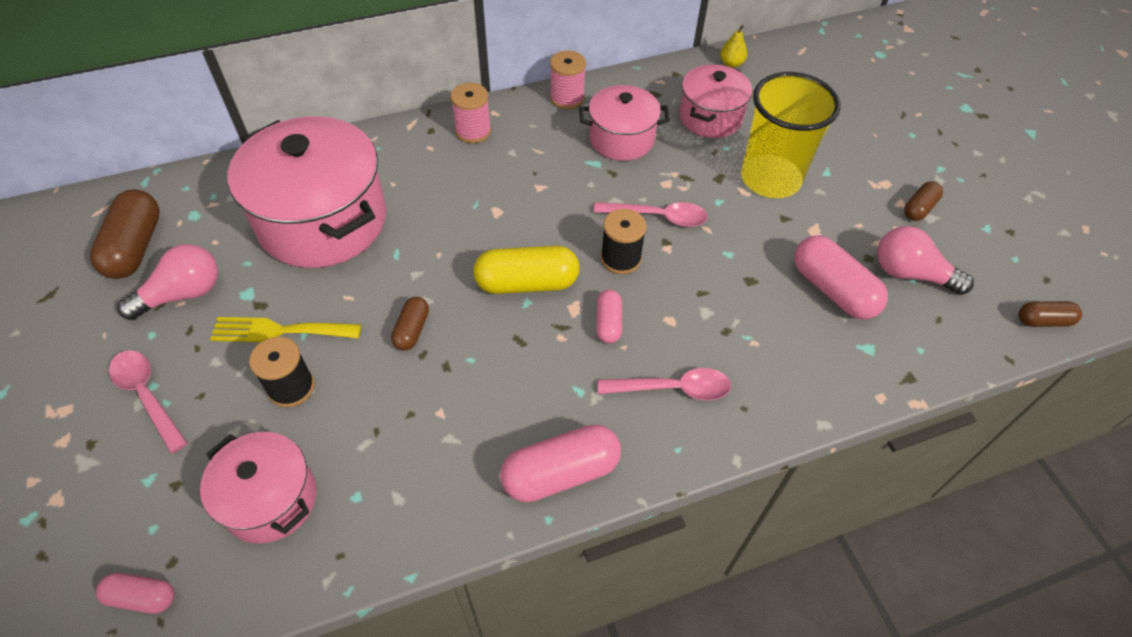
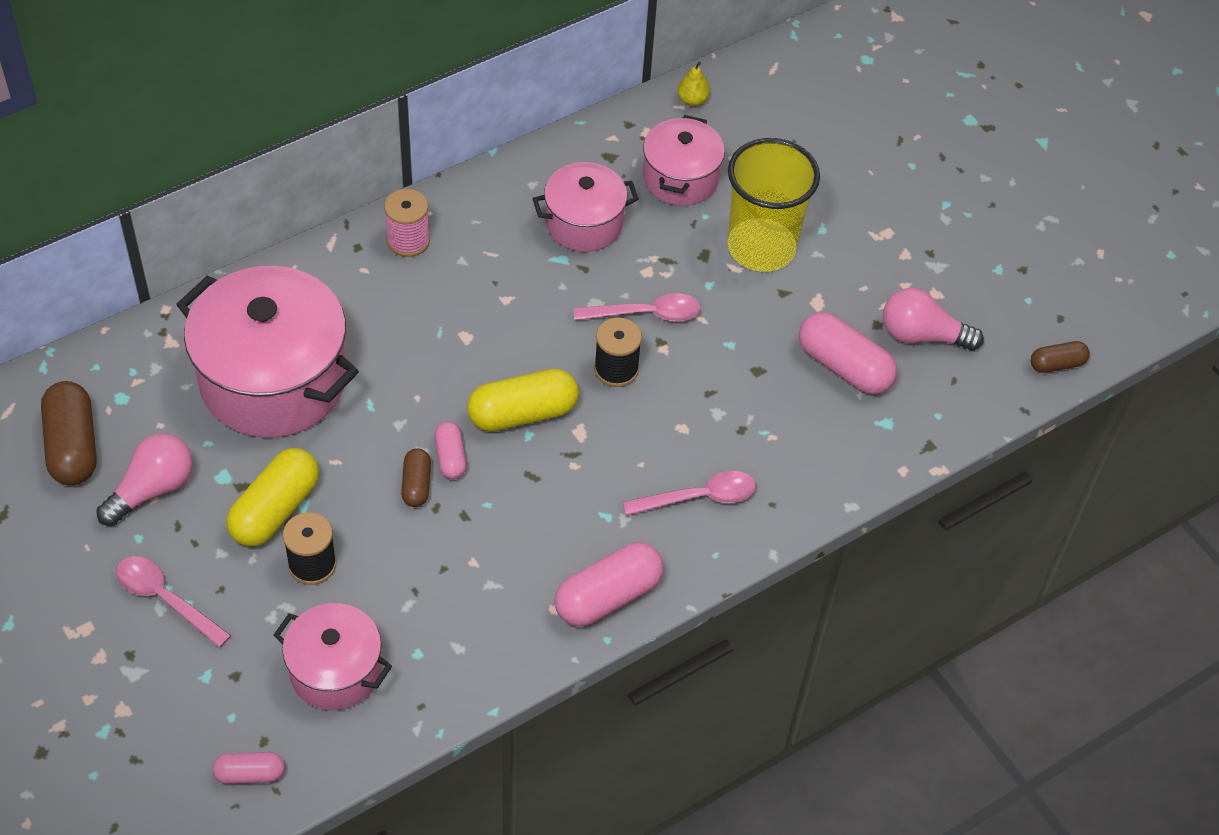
camera: 15 degrees left, 0 degrees up
yellow fork [210,317,361,342] -> yellow capsule [226,448,319,546]
pink spool [550,51,586,109] -> none
pink capsule [596,290,622,344] -> pink capsule moved to [434,422,467,479]
brown capsule [904,181,943,221] -> none

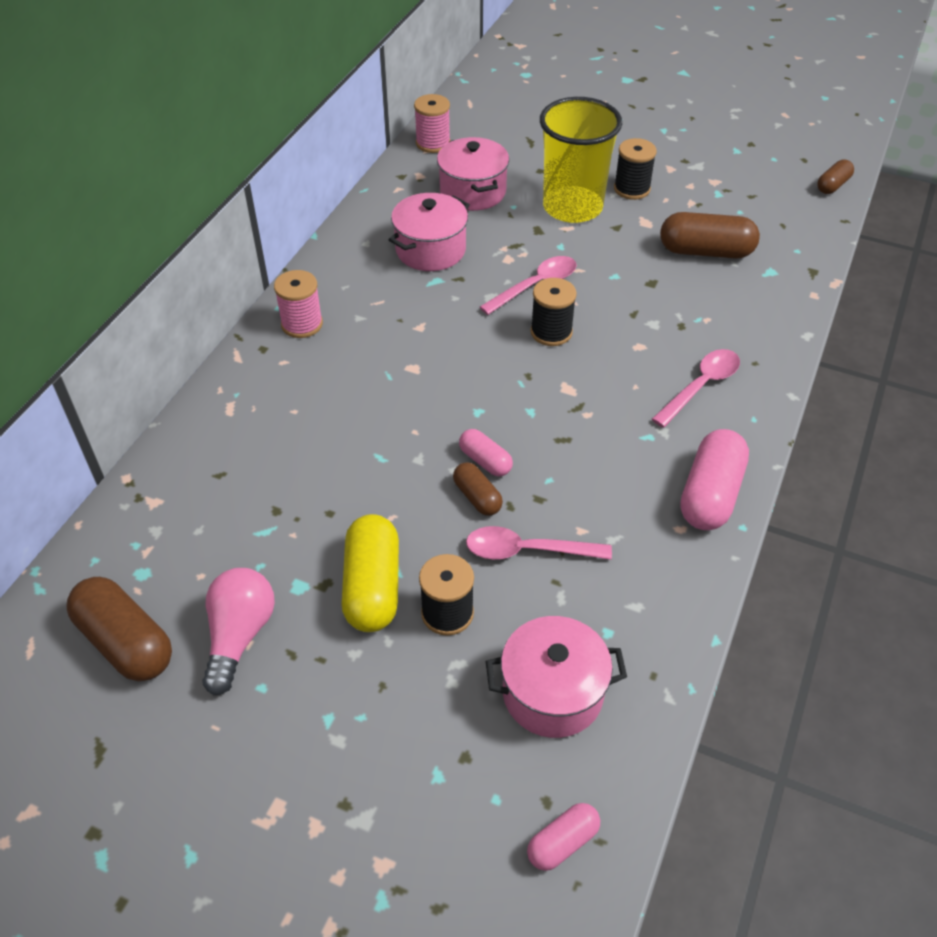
camera: 30 degrees left, 5 degrees down
pink spoon [116,556,231,648] -> pink spoon moved to [466,526,612,560]
pink pot [176,266,359,438] -> none
yellow capsule [467,369,579,432] -> none
yellow pear [678,62,710,106] -> pink spool [414,94,451,153]
pink capsule [799,312,897,394] -> brown capsule [660,212,760,259]
pink light bulb [883,288,984,351] -> none
none -> black spool [614,138,657,200]

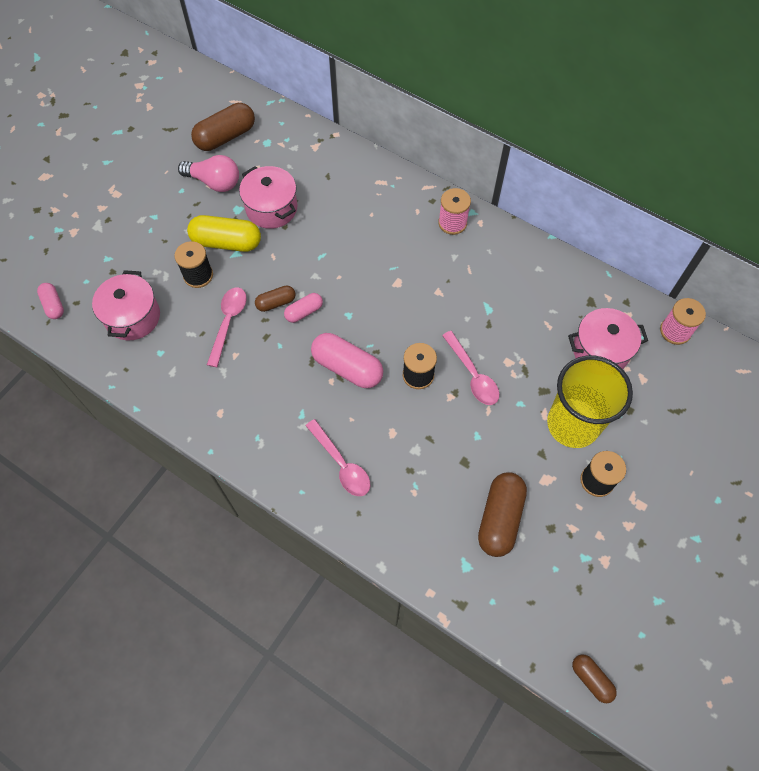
camera: 100 degrees right, 15 degrees up
pink pot [389,193,470,271] -> pink pot moved to [239,166,297,229]
pink capsule [680,429,749,530] -> pink capsule moved to [311,333,383,388]

